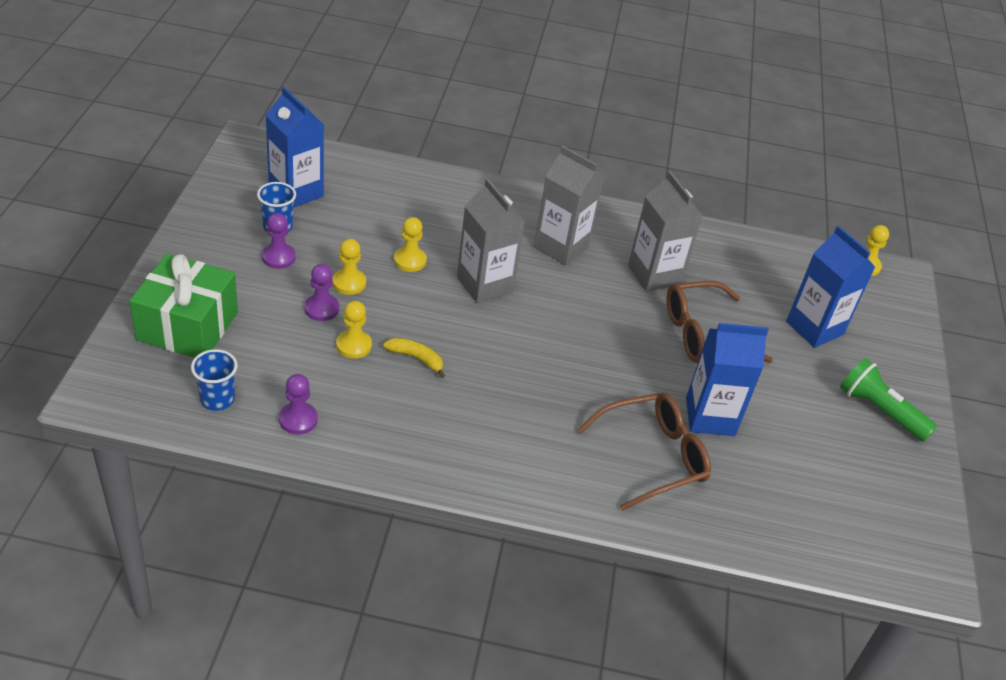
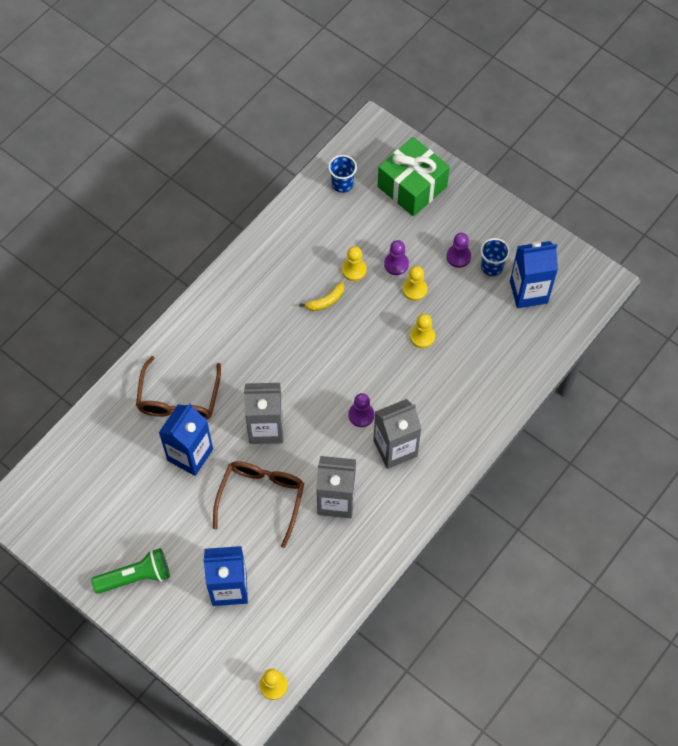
camera: 125 degrees right, 20 degrees up
purple pawn [279,374,318,434] -> purple pawn moved to [349,393,374,427]
grey carton [457,178,525,304] -> grey carton moved to [244,383,283,444]

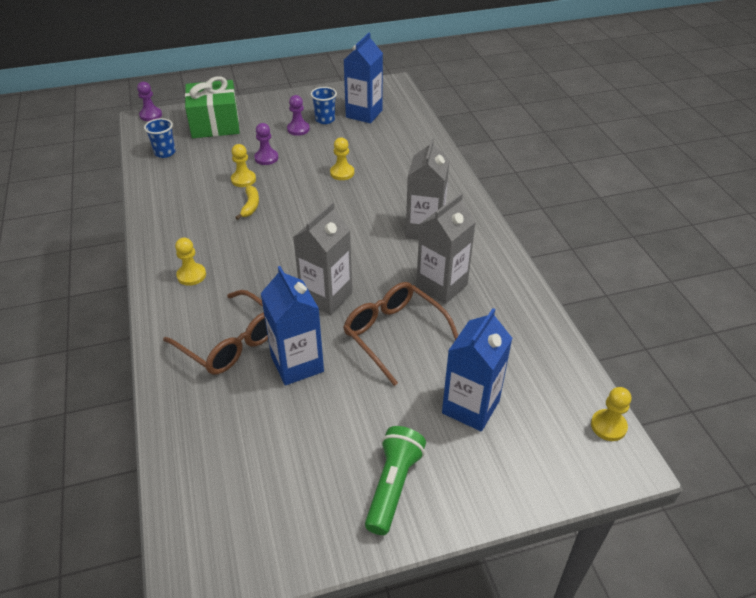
camera: 55 degrees left, 20 degrees down
purple pawn [349,393,374,427] -> purple pawn moved to [137,82,162,121]
yellow pawn [402,266,427,301] -> yellow pawn moved to [175,238,206,286]

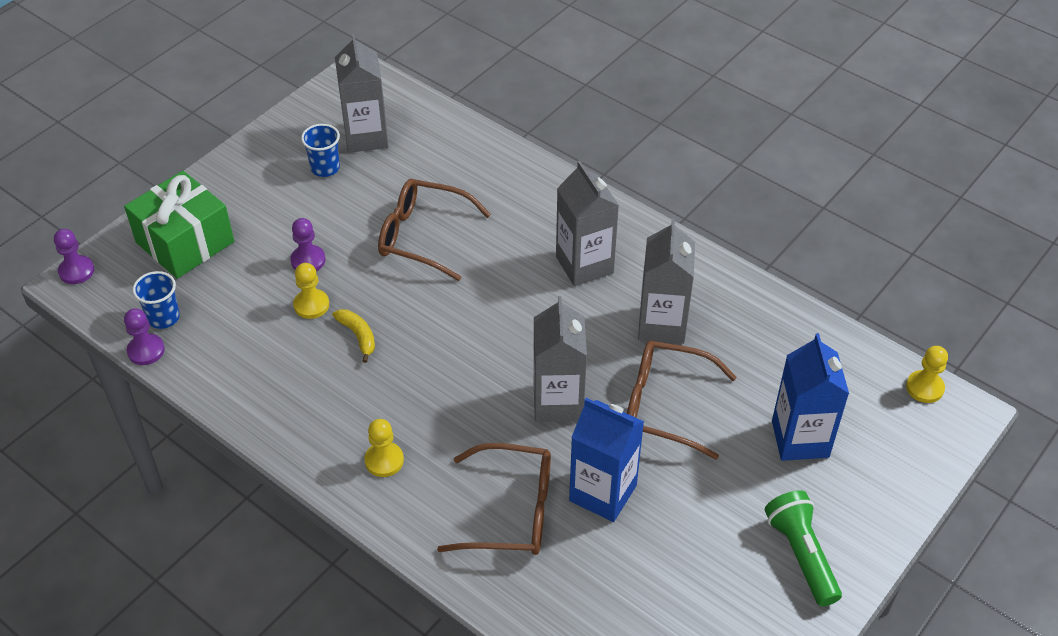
camera: 35 degrees left, 5 degrees up
purple pawn [287,95,310,136] -> purple pawn moved to [124,308,165,365]
yellow pawn [330,138,354,180] -> brown glasses [378,179,491,281]
blue carton [344,33,383,123] -> grey carton [335,33,389,153]

